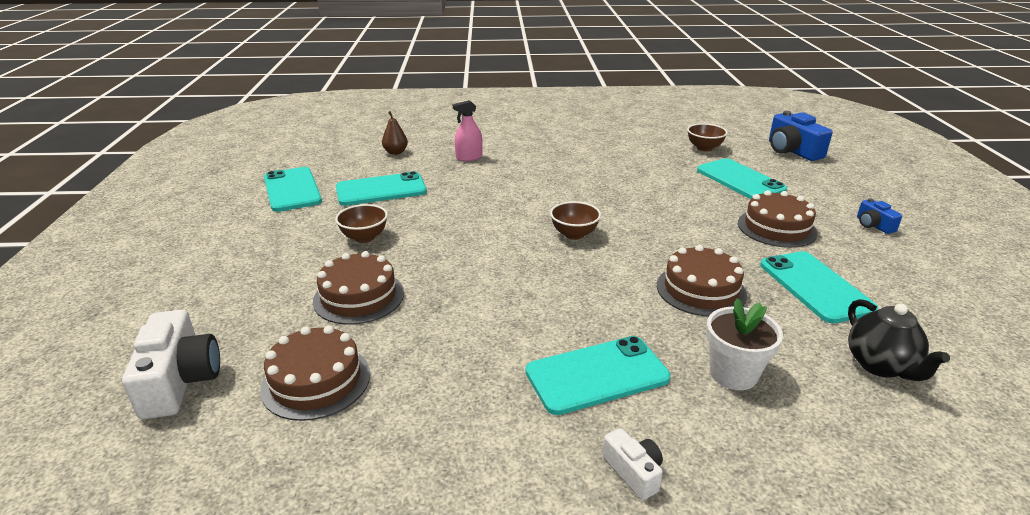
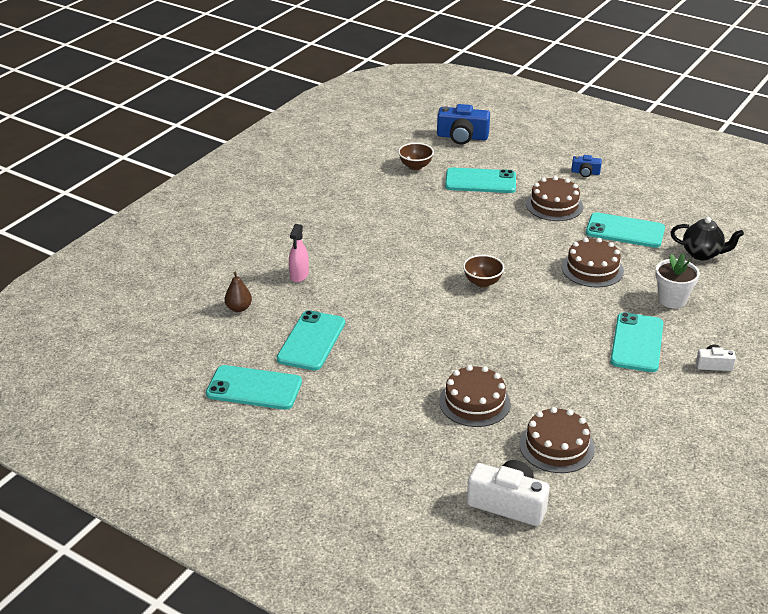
camera: 55 degrees left, 5 degrees up
brown bowl [335,204,388,243] -> none

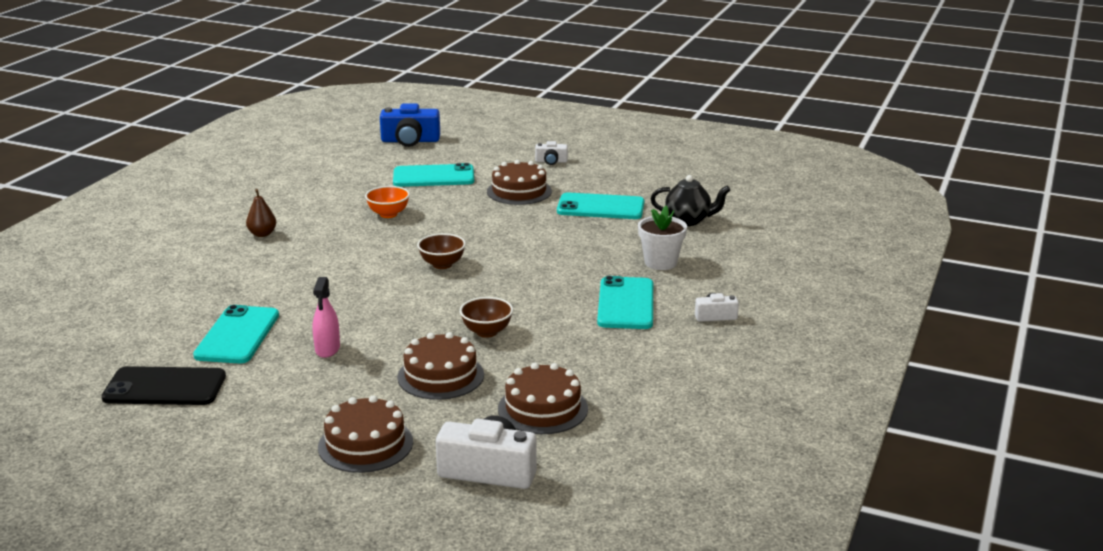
camera: 10 degrees left, 10 degrees down
turquoise phone [206,365,302,410] -> black phone [101,366,226,405]
brown pear [225,272,252,312] -> brown pear moved to [246,189,276,237]
pink spray bottle [289,224,309,282] -> pink spray bottle moved to [313,277,340,358]
brown bowl [398,143,434,170] -> brown bowl moved to [460,297,513,338]
brown cake [562,238,624,287] -> brown cake moved to [318,395,413,473]
blue camera [571,155,602,177] -> white camera [535,141,568,165]
none -> orange bowl [365,186,410,218]

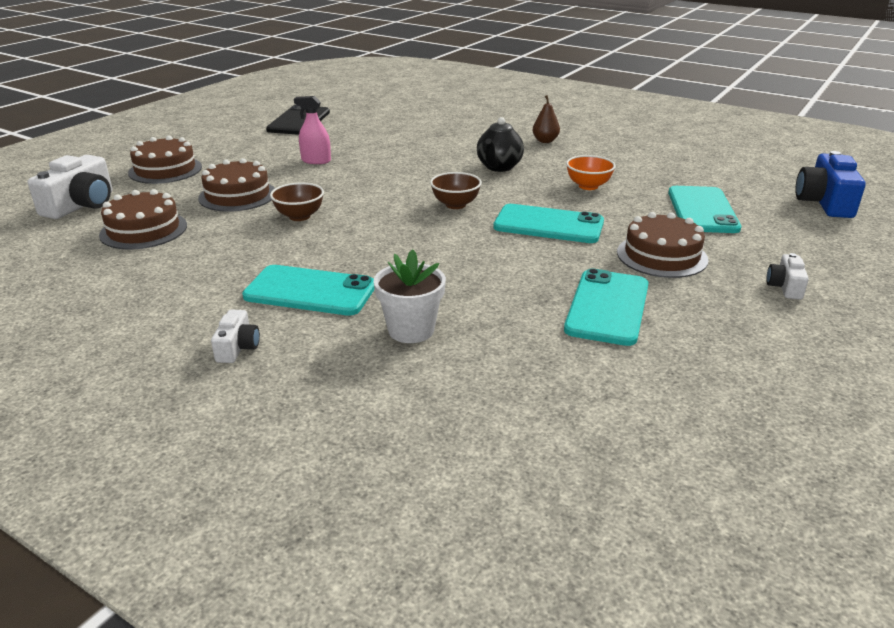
camera: 100 degrees right, 5 degrees up
turquoise phone [193,305,279,363] -> turquoise phone moved to [493,204,604,243]
black teapot [651,175,730,226] -> black teapot moved to [477,117,524,172]

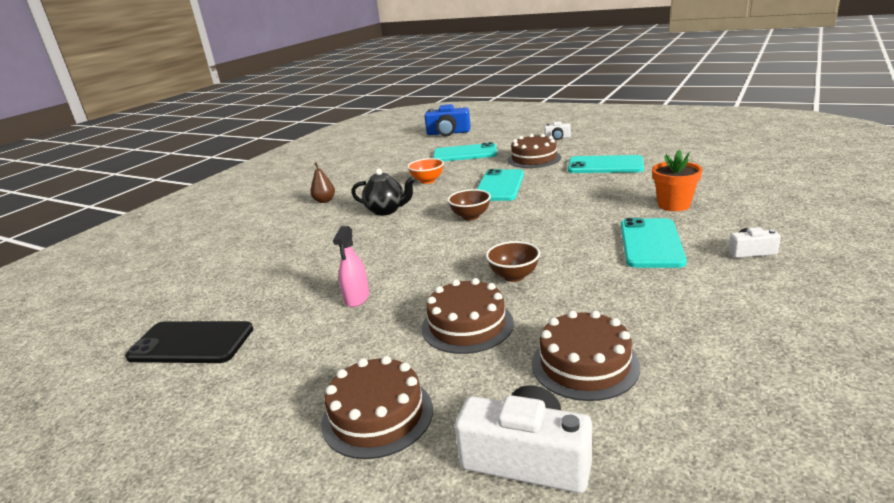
camera: 90 degrees left, 5 degrees down
white flower pot [374,249,446,343] -> orange flower pot [652,149,702,211]

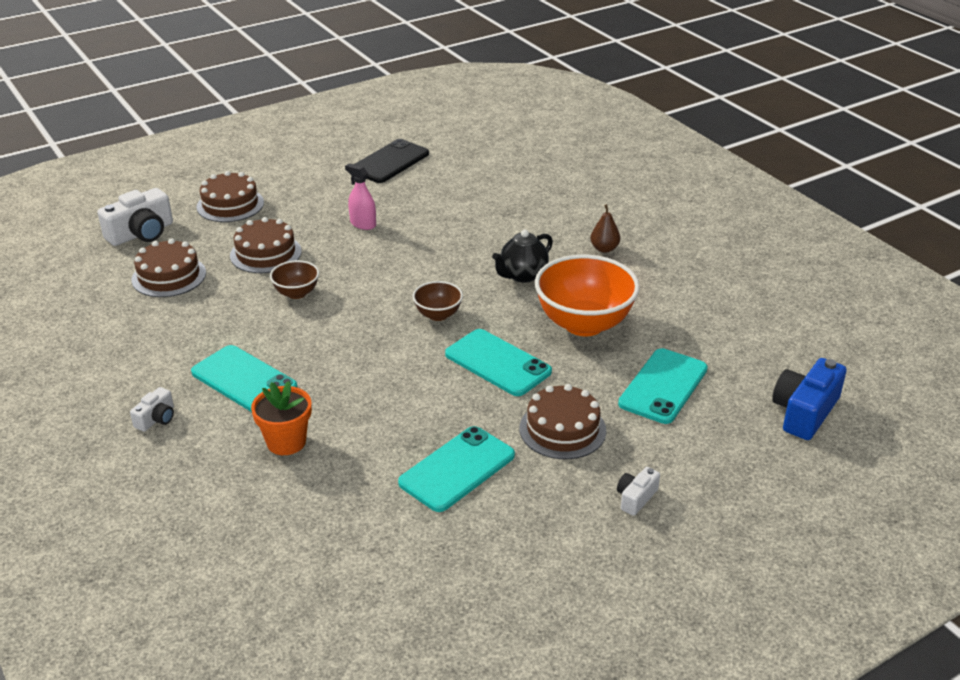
camera: 115 degrees right, 10 degrees up
orange bowl [407,158,444,184] -> orange bowl [535,255,640,336], size x2.02

